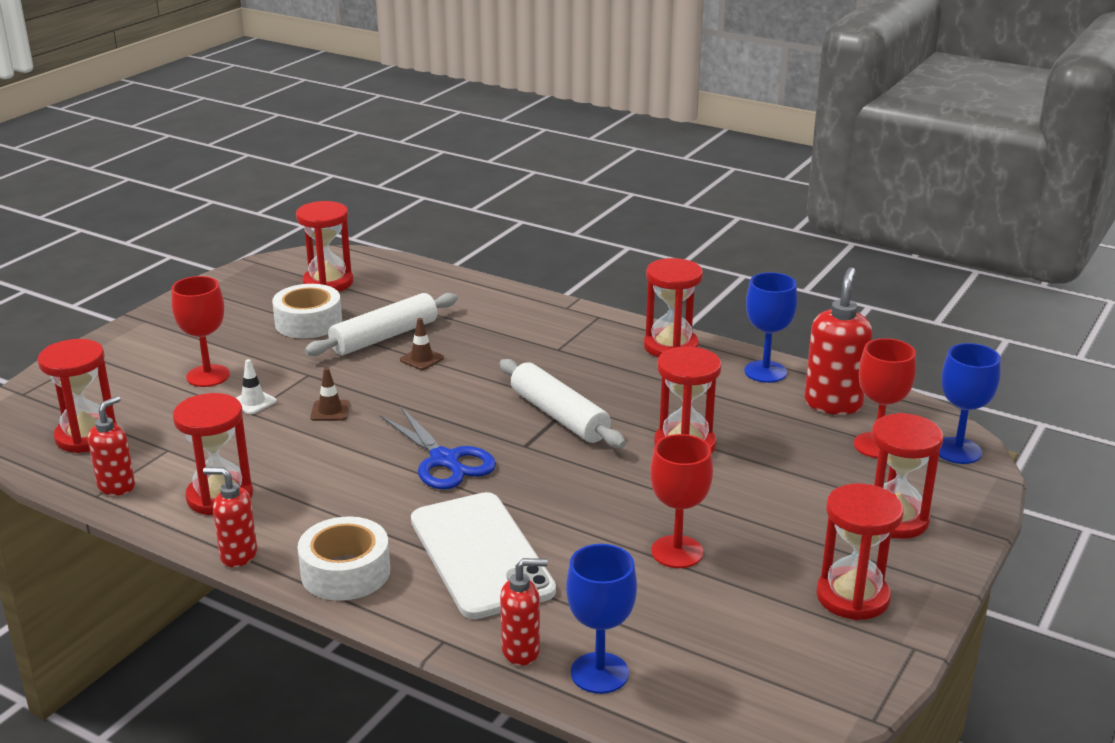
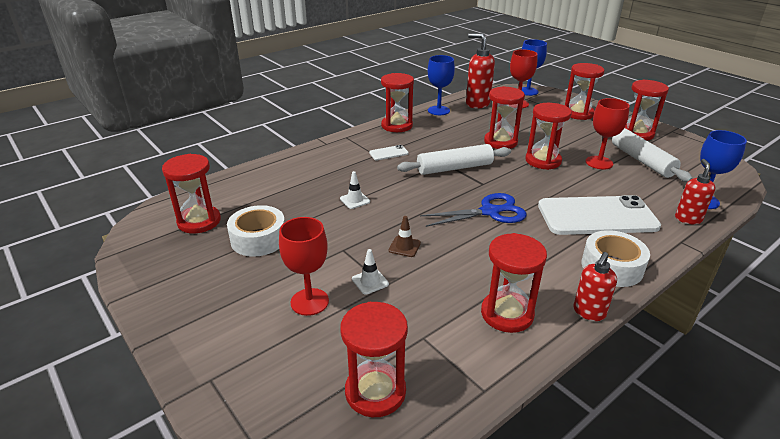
camera: 70 degrees left, 5 degrees up
red soap dispenser [88,396,135,495] -> none
white rolling pin [304,293,458,356] -> white rolling pin moved to [612,128,693,182]
brown traffic cone [400,318,444,370] -> white traffic cone [340,171,370,209]
none -> white phone [369,145,409,160]
none -> red hourglass [525,103,572,170]

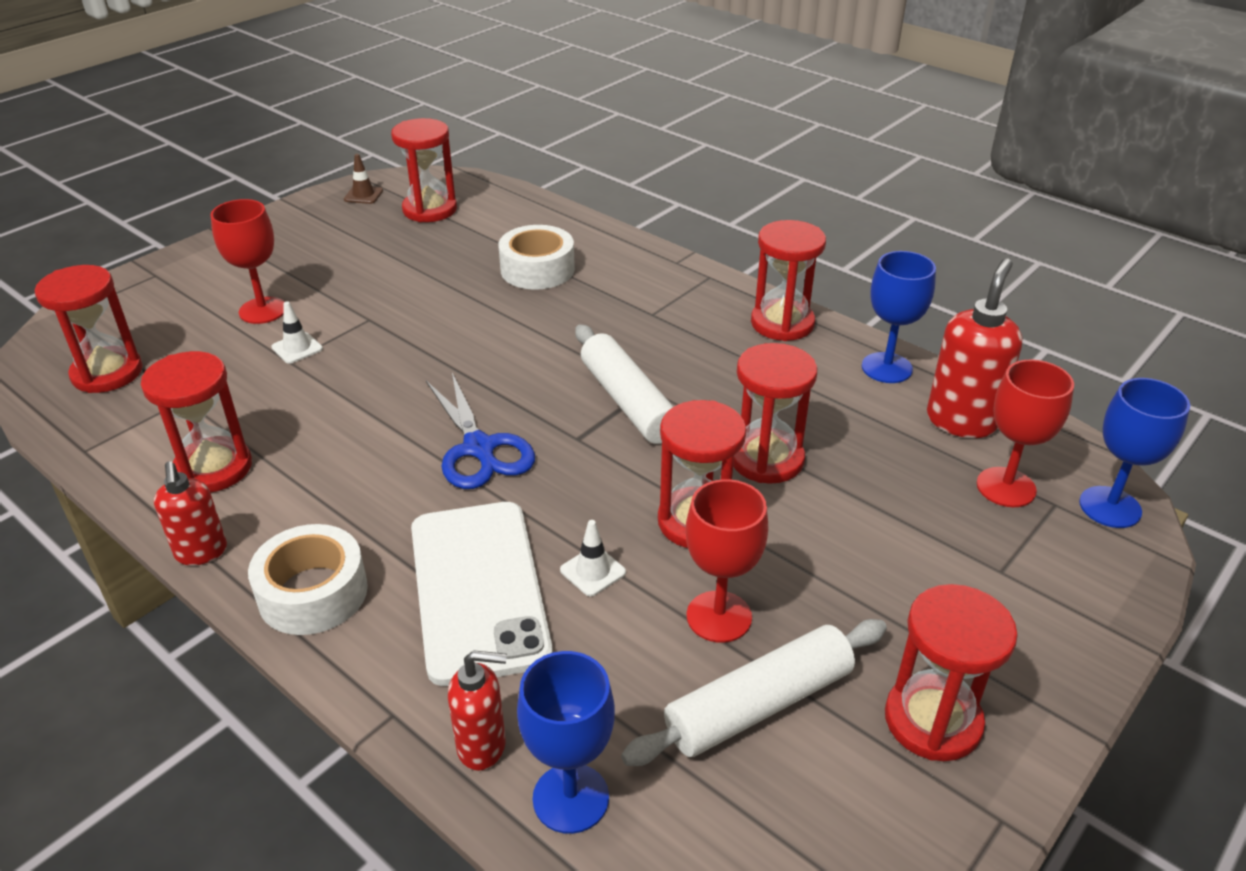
camera: 80 degrees right, 5 degrees up
white tape [227,205,285,257] -> white tape moved to [499,225,575,290]
white traffic cone [340,171,370,209] -> white traffic cone moved to [560,520,626,596]
white phone [369,145,409,160] -> none
brown traffic cone [389,216,421,257] -> brown traffic cone moved to [344,154,383,204]
red hourglass [565,63,605,120] -> none
red soap dispenser [573,252,617,321] -> red soap dispenser turned 135 degrees counterclockwise [154,461,227,566]

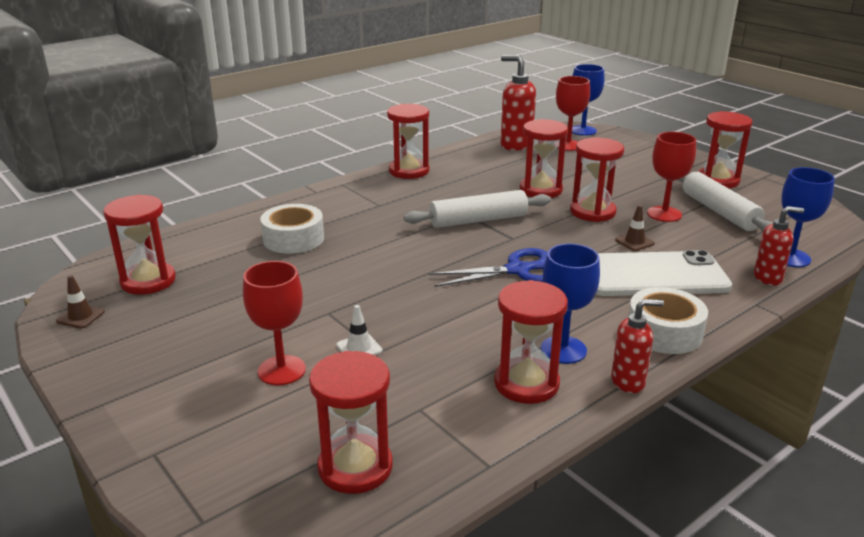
camera: 80 degrees left, 10 degrees down
red soap dispenser [448,650,507,771] -> red soap dispenser turned 75 degrees clockwise [754,206,804,286]
white traffic cone [560,520,626,596] -> brown traffic cone [615,205,655,251]
blue goblet [862,251,936,383] -> blue goblet moved to [541,244,600,364]

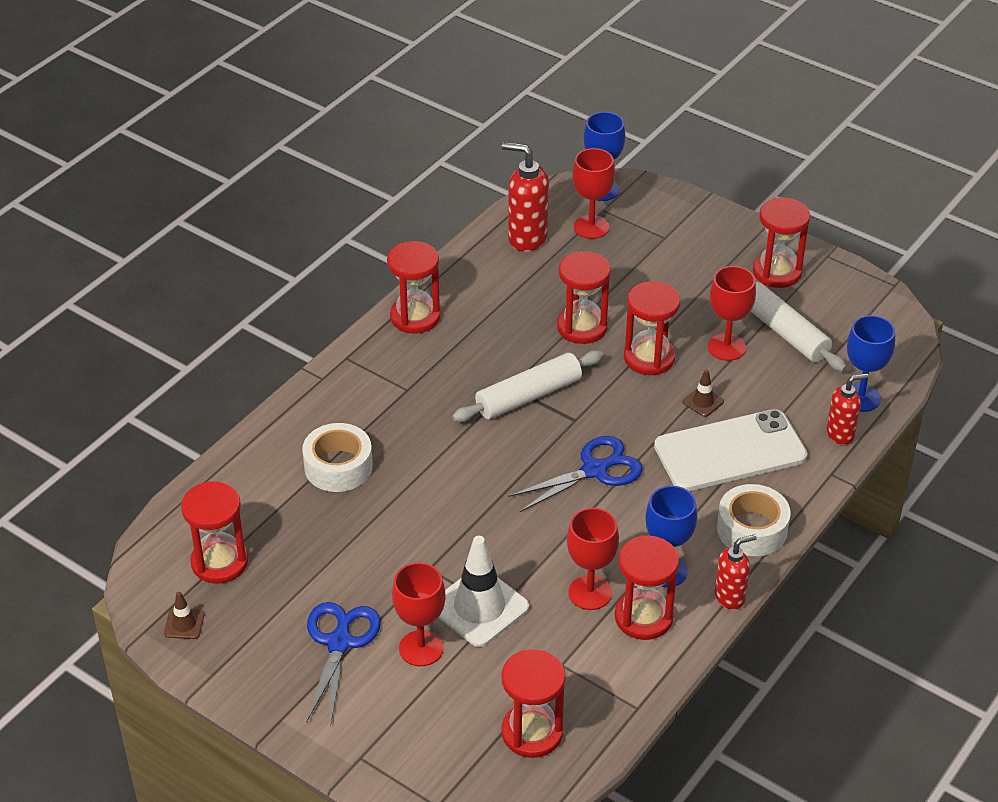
camera: 15 degrees left, 15 degrees up
white traffic cone [336,305,382,355] -> white traffic cone [438,536,529,647], size x2.15
none -> blue scissors [306,602,381,727]
none -> red goblet [567,508,619,610]

